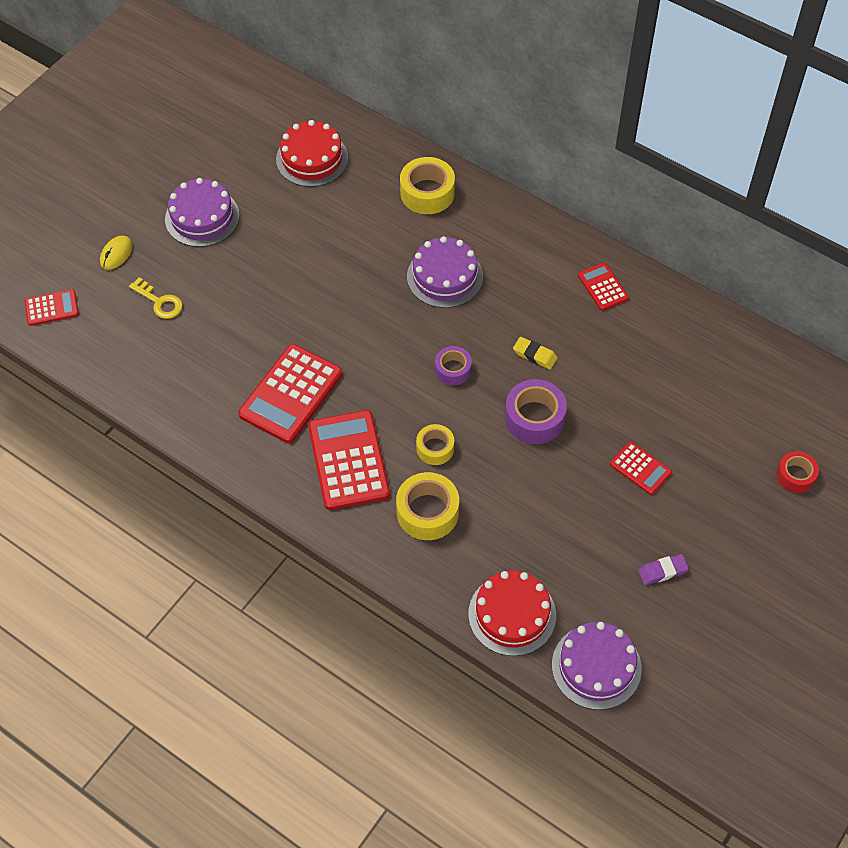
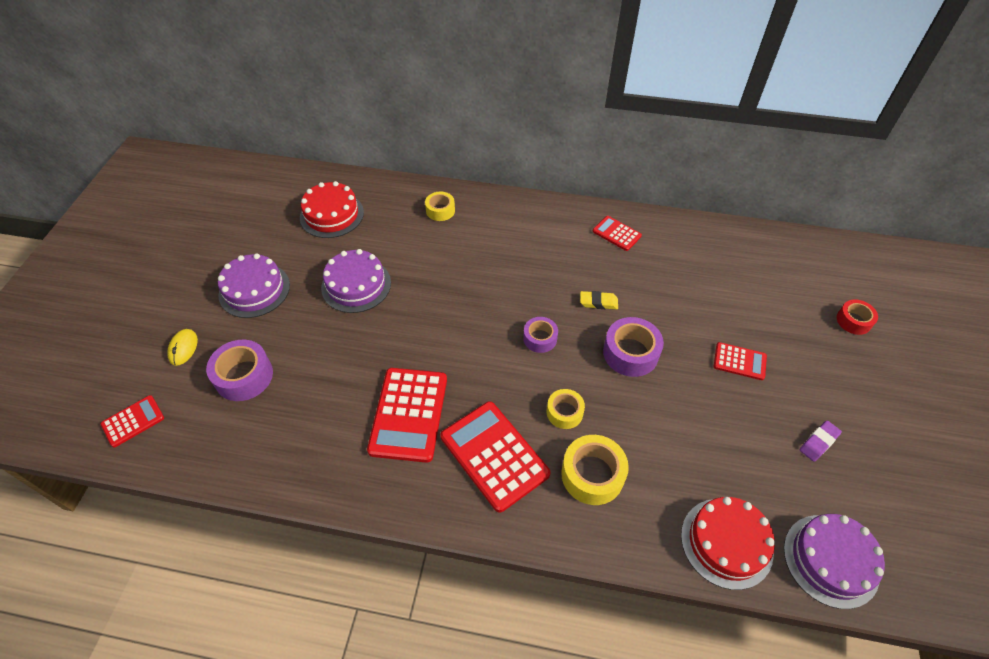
camera: 25 degrees left, 5 degrees down
yellow key [129,277,183,319] -> purple tape [206,340,273,401]
yellow tape [400,157,455,214] -> yellow tape [425,192,455,221], size x0.62
purple cake [407,236,483,308] -> purple cake moved to [321,249,391,313]

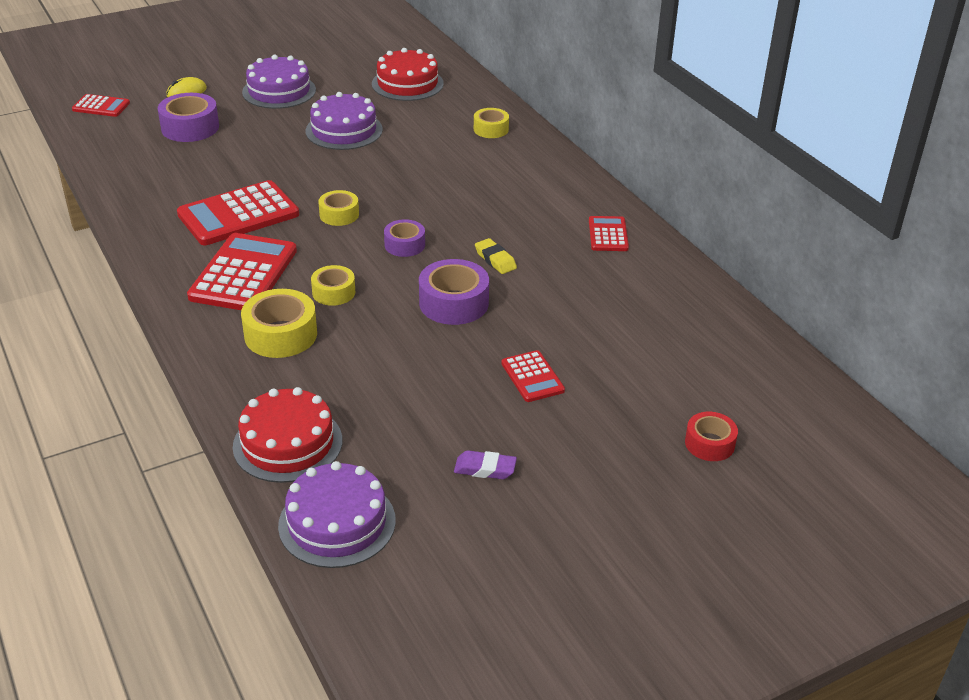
camera: 50 degrees right, 15 degrees down
none -> yellow tape [318,190,359,226]

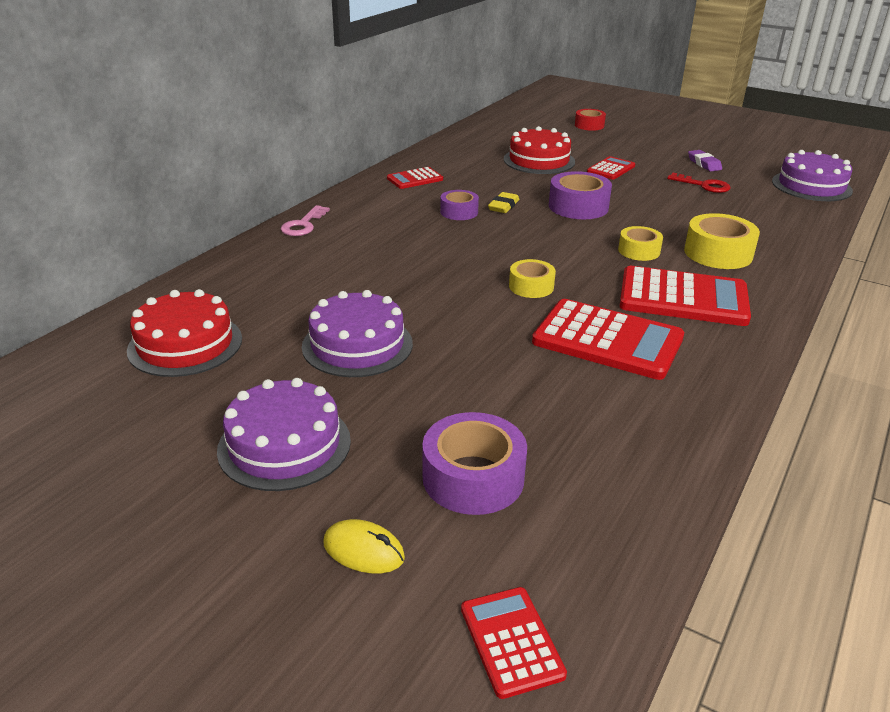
camera: 120 degrees left, 5 degrees down
red calculator [187,233,297,310] -> red calculator turned 150 degrees counterclockwise [620,266,751,326]
red cake [233,387,342,483] -> red cake moved to [504,126,575,174]
purple tape [384,219,425,257] -> purple tape moved to [440,190,479,220]
yellow tape [474,108,509,138] -> none
none -> pink key [280,205,330,236]
none -> red key [667,173,731,193]

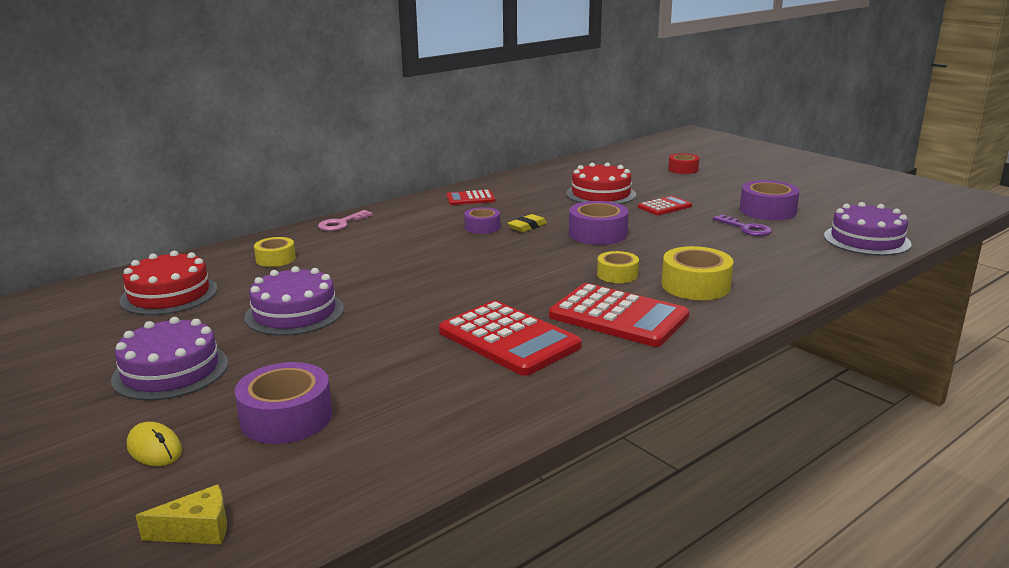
camera: 20 degrees right, 10 degrees down
red calculator [461,587,567,699] -> yellow cheese [135,485,227,544]
yellow tape [509,259,556,298] -> yellow tape moved to [254,237,296,267]
red key [667,173,731,193] -> purple key [713,214,772,236]
purple eraser [688,150,722,172] -> purple tape [740,180,800,220]

